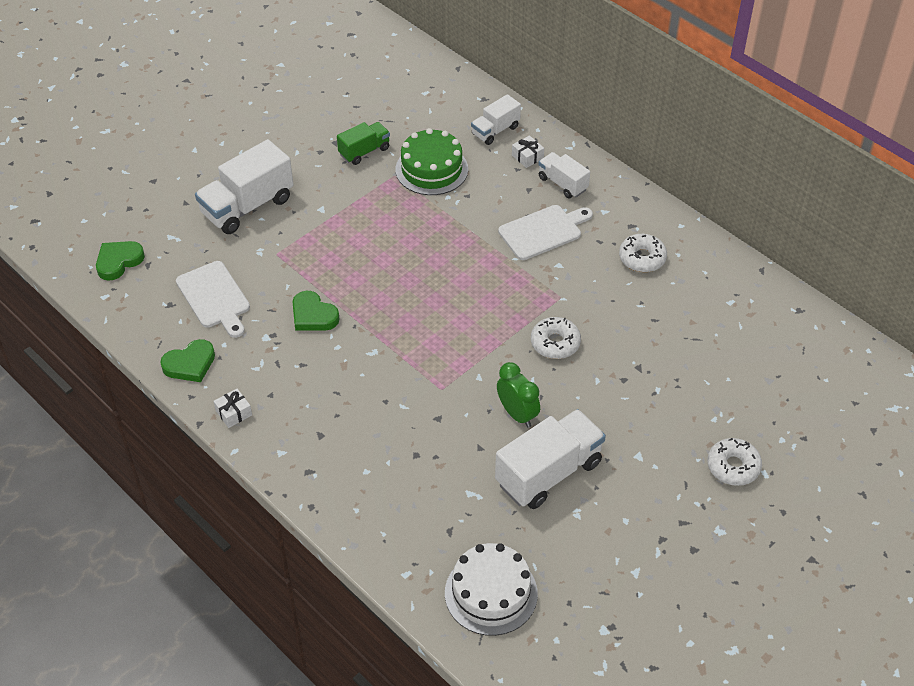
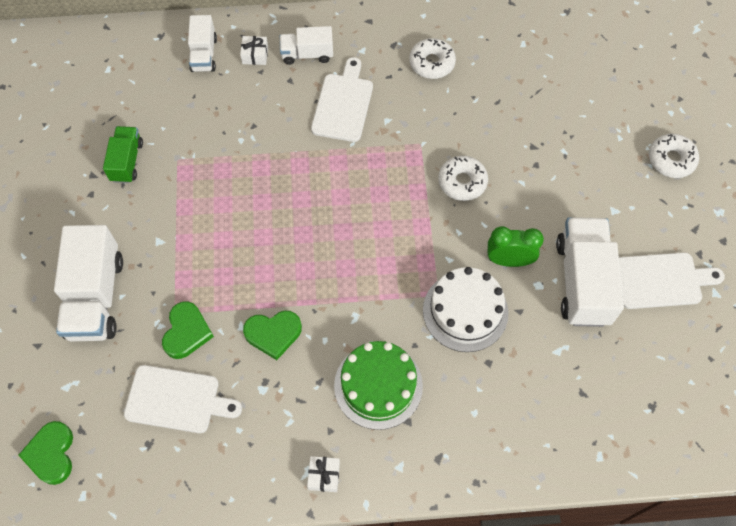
camera: 50 degrees left, 15 degrees up
green heart [160,339,215,382] -> green heart moved to [162,302,214,359]
green cake [396,128,468,195] -> green cake moved to [334,341,423,430]
white cake [445,543,538,636] -> white cake moved to [423,267,508,352]
none -> white cutting board [619,252,725,309]

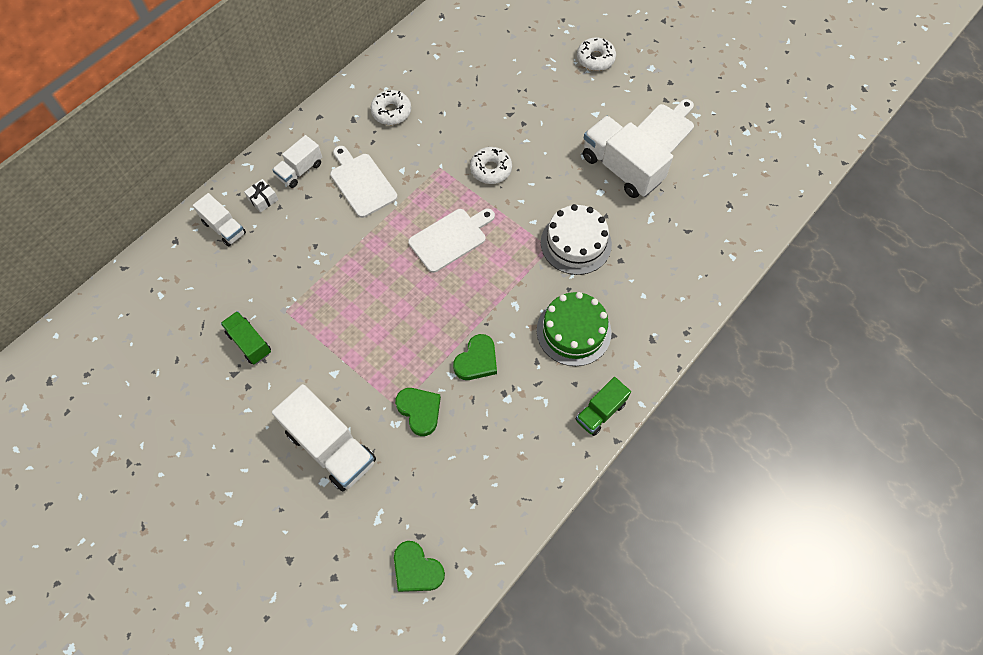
camera: 45 degrees left, 0 degrees up
white cutting board [124,365,242,433] -> white cutting board moved to [408,209,495,273]
white gift [307,456,340,492] -> green truck [575,377,631,436]
green clock [488,226,544,267] -> none

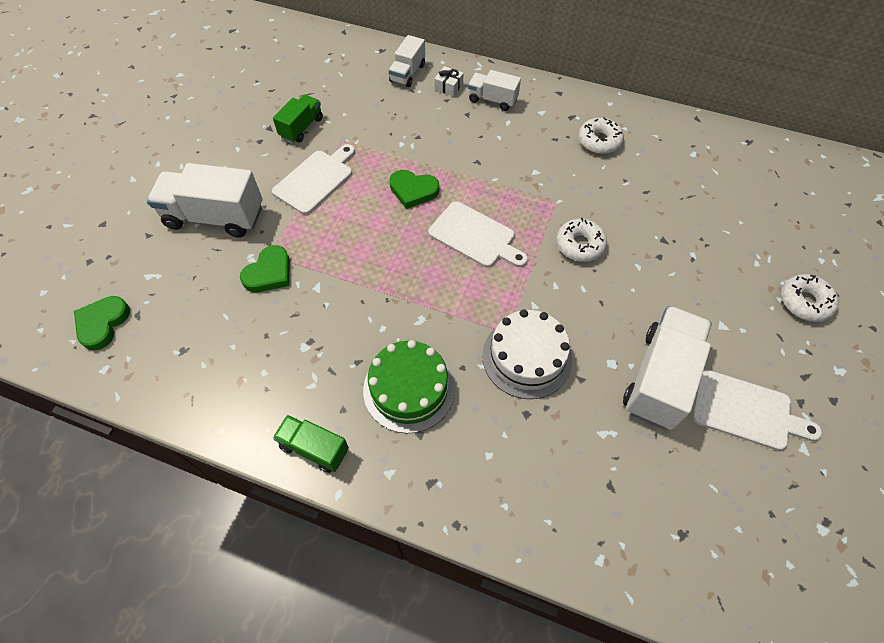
camera: 70 degrees right, 5 degrees down
white truck [272,384,376,492] -> white truck turned 75 degrees clockwise [147,163,262,238]
white cutting board [330,146,398,218] -> white cutting board moved to [272,144,355,215]
green heart [453,334,497,380] -> green heart moved to [389,170,439,209]

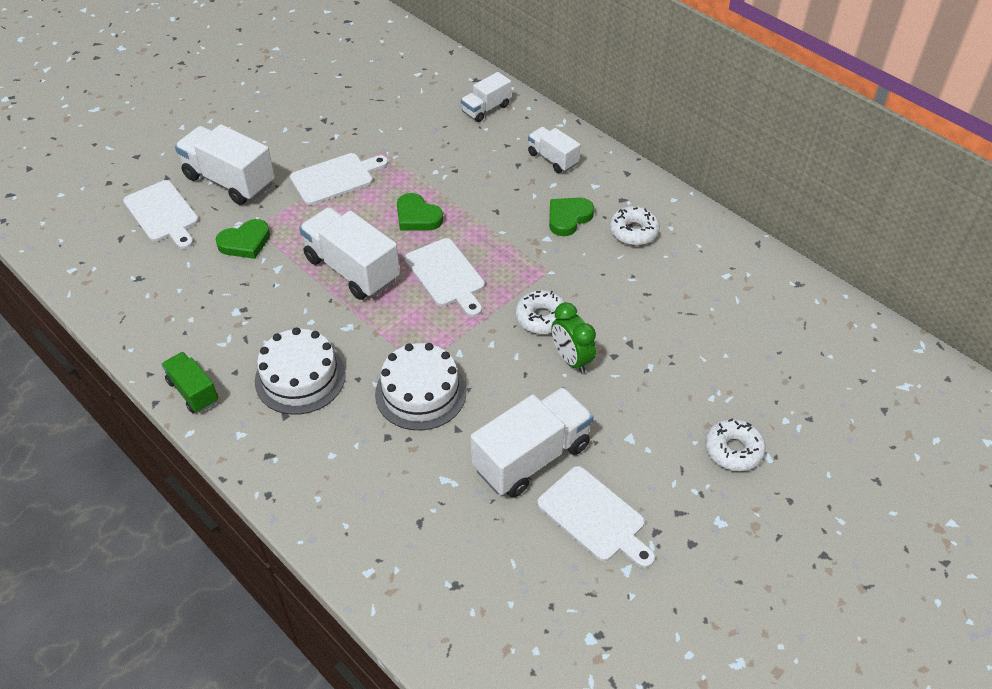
camera: 25 degrees right, 10 degrees down
green heart [74,296,130,351] -> green heart moved to [549,197,594,236]
green truck [273,95,323,143] -> none
green cake [363,340,455,433] -> white cake [255,327,346,415]
white gift [434,66,464,97] -> none
none -> white cutting board [123,180,199,249]
none -> white truck [299,207,400,300]
none -> green clock [551,302,596,374]

